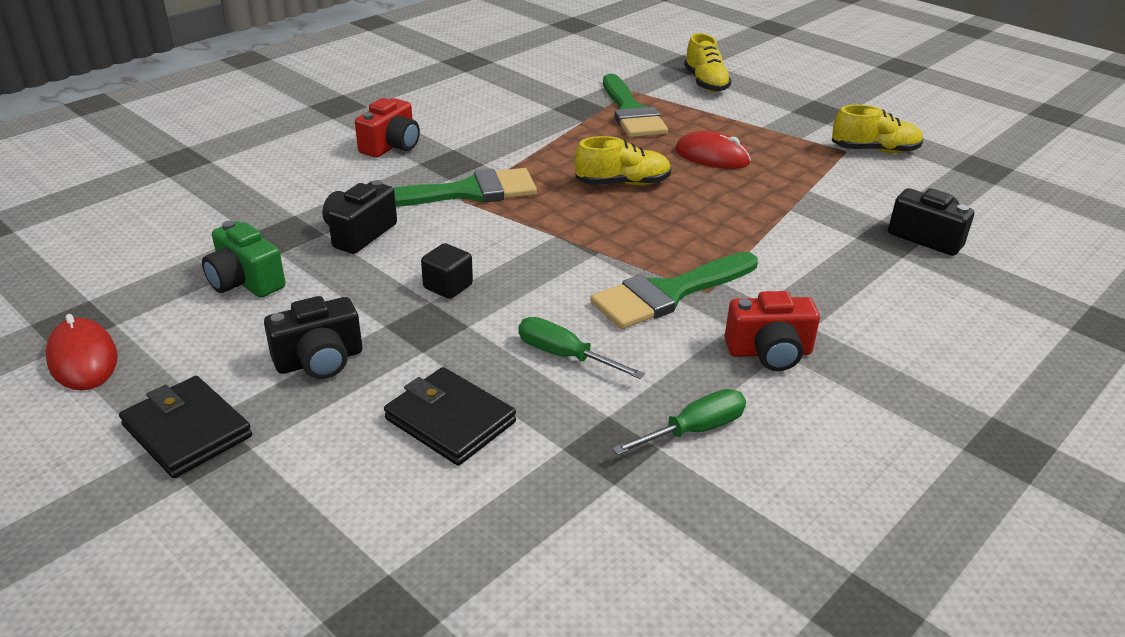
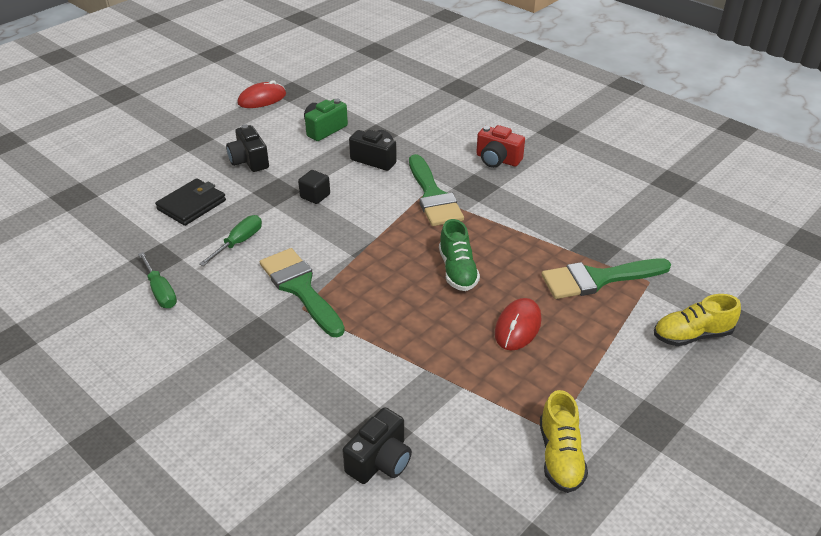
camera: 90 degrees right, 5 degrees up
black wallet [119,376,252,478] -> none
yellow shoe [575,136,671,185] -> green shoe [439,219,480,291]
red camera [725,291,820,371] -> none

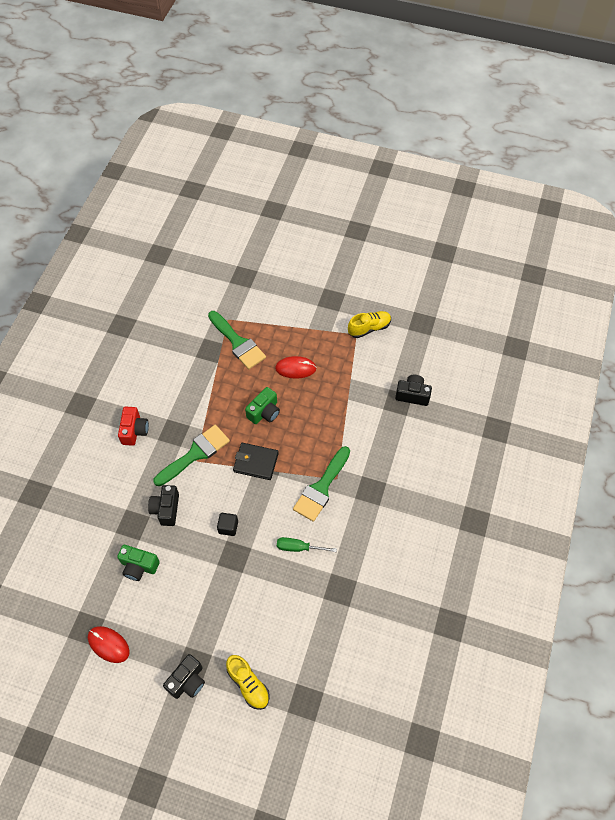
camera: 115 degrees left, 20 degrees up
green screwdriver [138,252,177,308] -> none
black wallet [155,178,226,226] -> black wallet moved to [233,443,279,480]
black camera [226,124,269,172] -> black camera moved to [163,654,205,699]
green shoe [439,219,480,291] -> green camera [245,387,280,424]
yellow shoe [654,294,741,346] -> yellow shoe moved to [226,655,270,710]

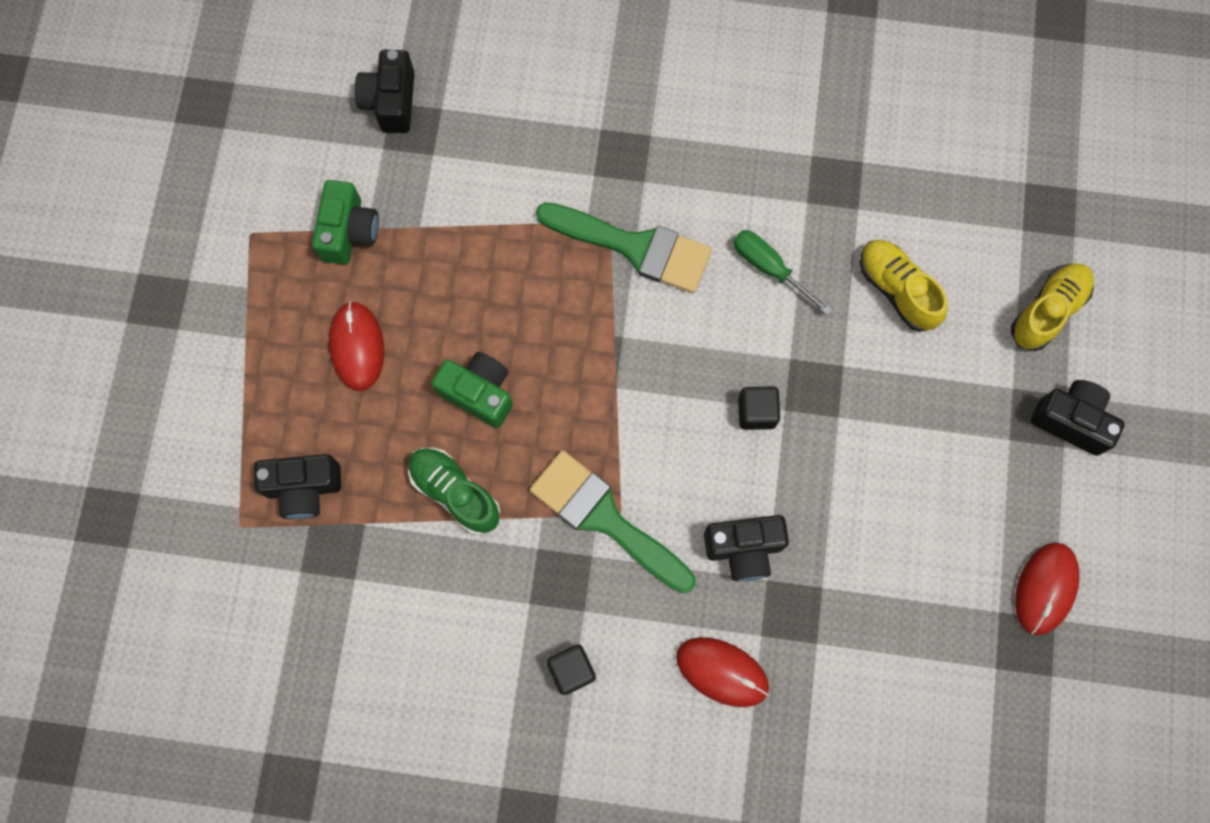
camera: 100 degrees left, 15 degrees up
green camera [117,545,160,581] -> green camera moved to [312,180,379,265]
red camera [118,407,149,446] -> black cube [547,644,596,695]
green brush [208,311,266,369] -> black camera [254,454,341,519]
black wallet [233,443,279,480] -> none
green screwdriver [277,537,337,552] -> green screwdriver turned 135 degrees clockwise [733,230,832,315]
yellow shoe [348,311,391,338] -> yellow shoe moved to [860,240,948,332]
none -> green shoe [408,448,500,535]
none -> red mouse [676,637,769,707]

